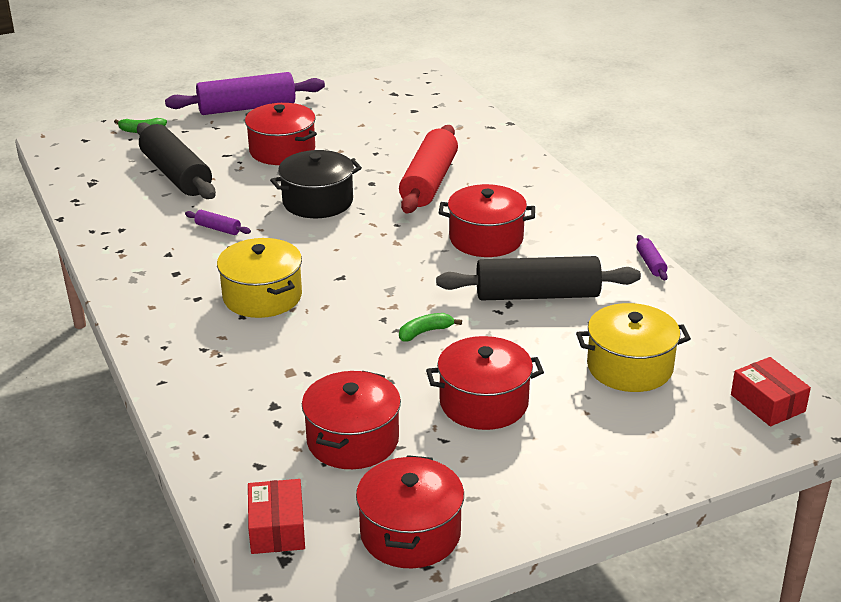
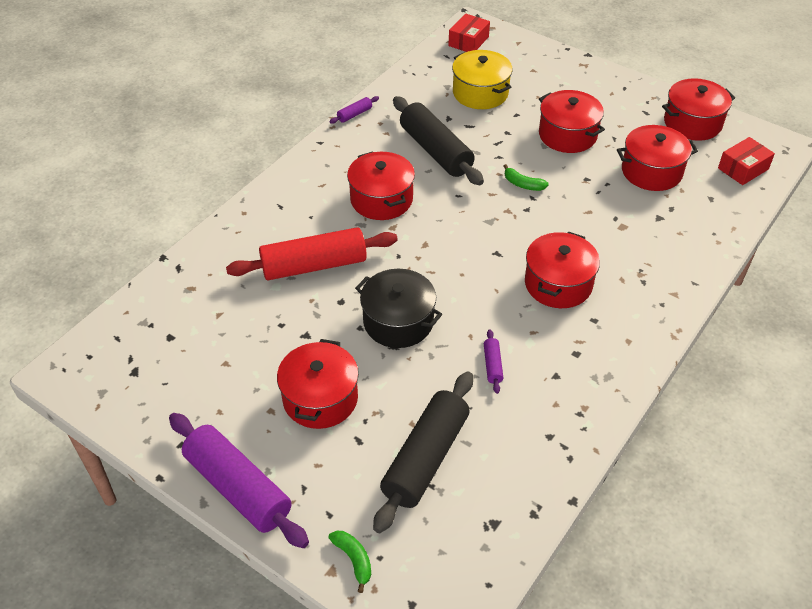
camera: 120 degrees left, 15 degrees up
yellow pot [217,238,302,318] -> red pot [525,232,600,308]

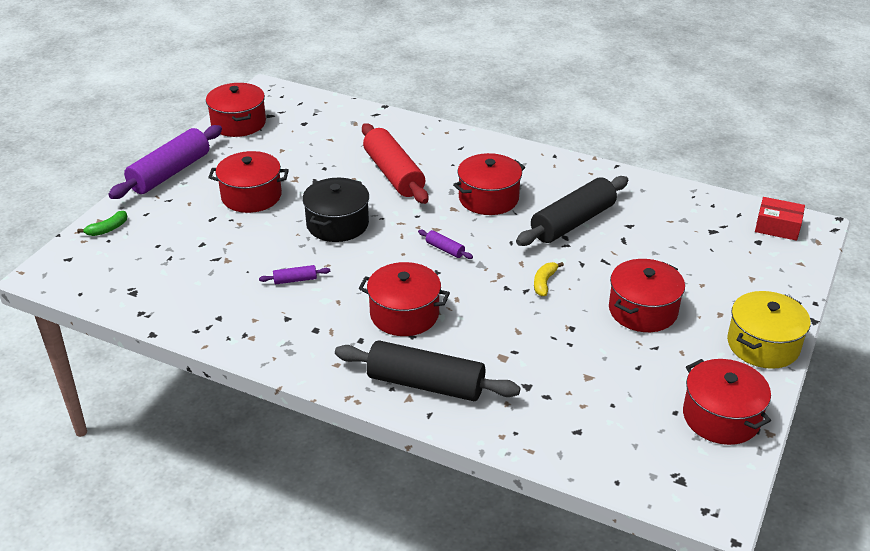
camera: 80 degrees right, 10 degrees down
purple rolling pin [330,96,379,124] -> purple rolling pin moved to [418,230,473,259]
black rolling pin [373,372,473,533] -> black rolling pin moved to [335,340,520,401]
yellow pot [452,50,512,109] -> yellow pot moved to [727,291,811,369]
green banana [504,164,549,191] -> yellow banana [534,262,564,296]
red pot [617,125,698,191] -> red pot moved to [206,83,266,137]
red box [718,137,775,185] -> none

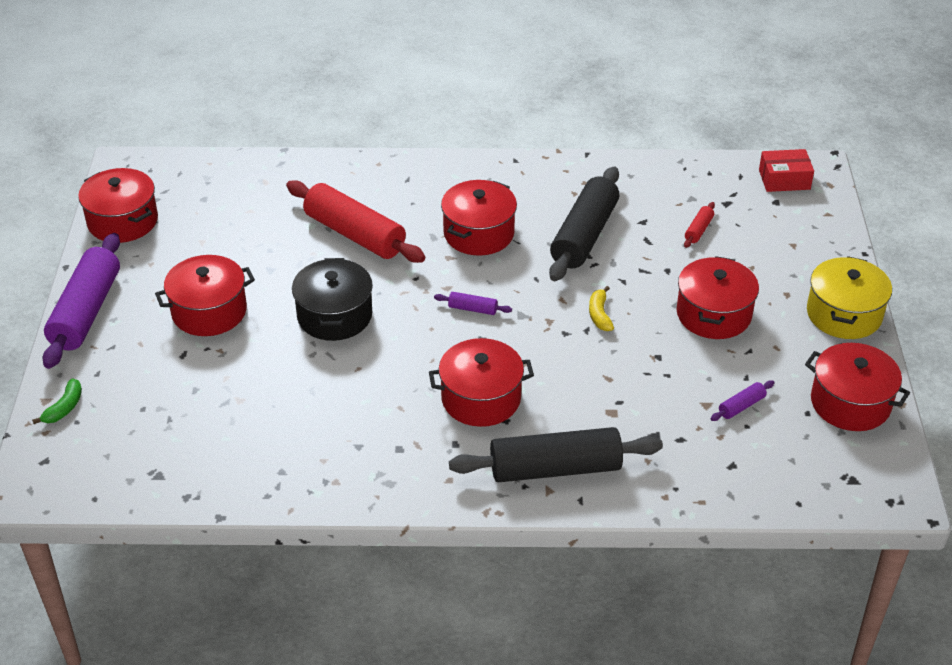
camera: 25 degrees left, 5 degrees up
purple rolling pin [259,265,330,284] -> purple rolling pin moved to [710,380,774,421]
none -> red rolling pin [684,202,715,248]

